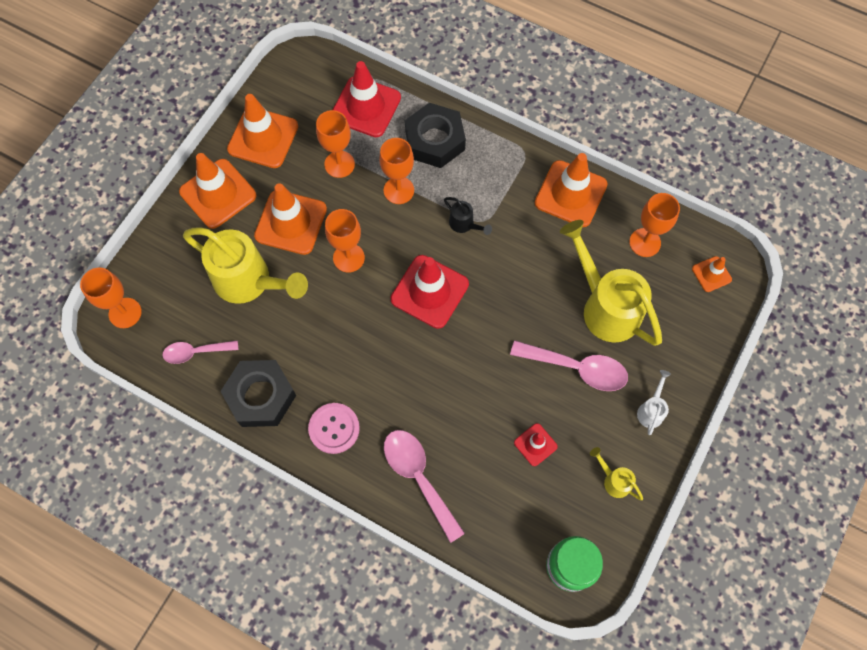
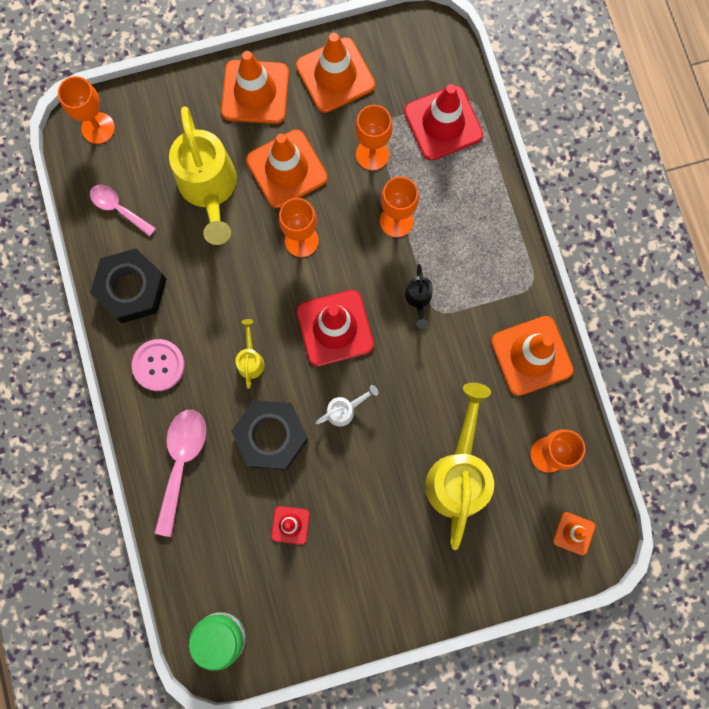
camera: 45 degrees right, 10 degrees up
black nut [405,103,466,168] -> black nut moved to [231,400,308,470]
pink spoon [510,340,628,391] -> none
yellow watering can [590,447,643,500] -> yellow watering can moved to [235,319,265,389]
white watering can [637,370,671,435] -> white watering can moved to [316,385,378,427]

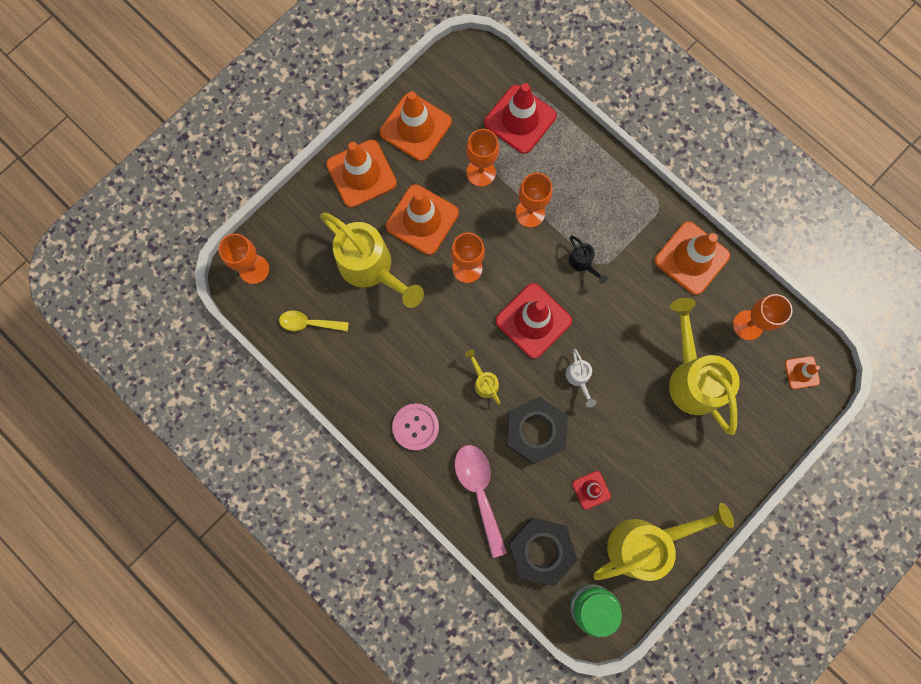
camera: 30 degrees left, 0 degrees up
pink spoon [90,185,156,237] -> yellow spoon [279,310,349,331]
black nut [90,248,166,323] -> black nut moved to [509,517,578,587]
white watering can [316,385,378,427] -> white watering can turned 135 degrees clockwise [566,349,596,407]
none -> yellow watering can [593,503,734,581]

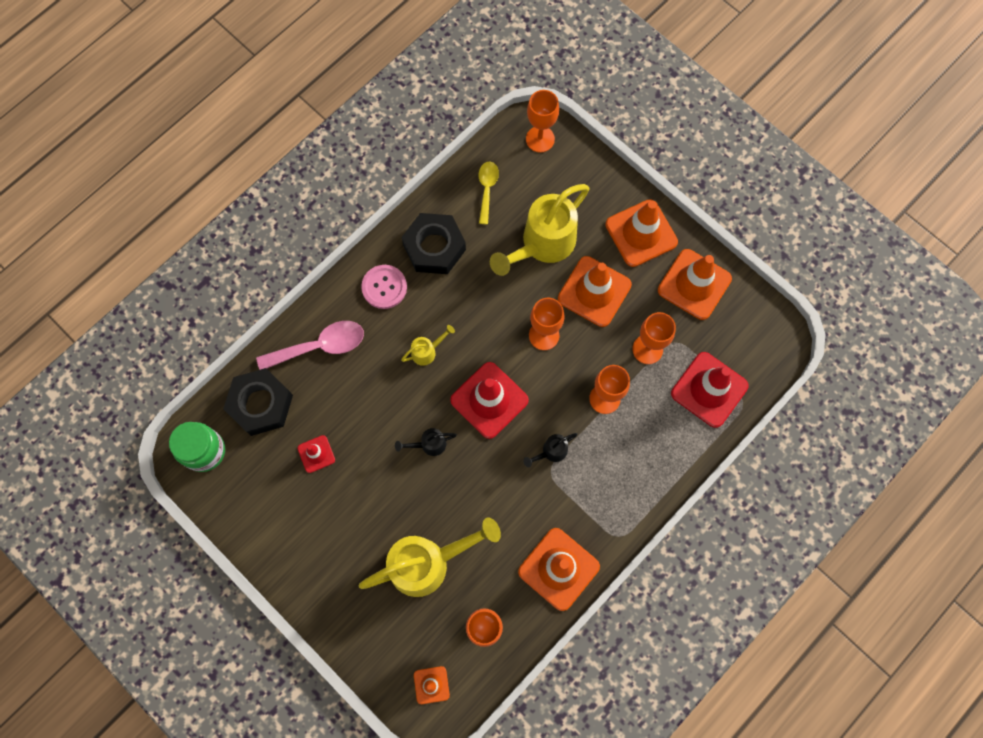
camera: 90 degrees right, 5 degrees down
black nut [506,396,568,464] -> black nut moved to [401,213,466,274]
white watering can [566,349,596,407] -> black watering can [395,428,457,456]
yellow watering can [593,503,734,581] -> none

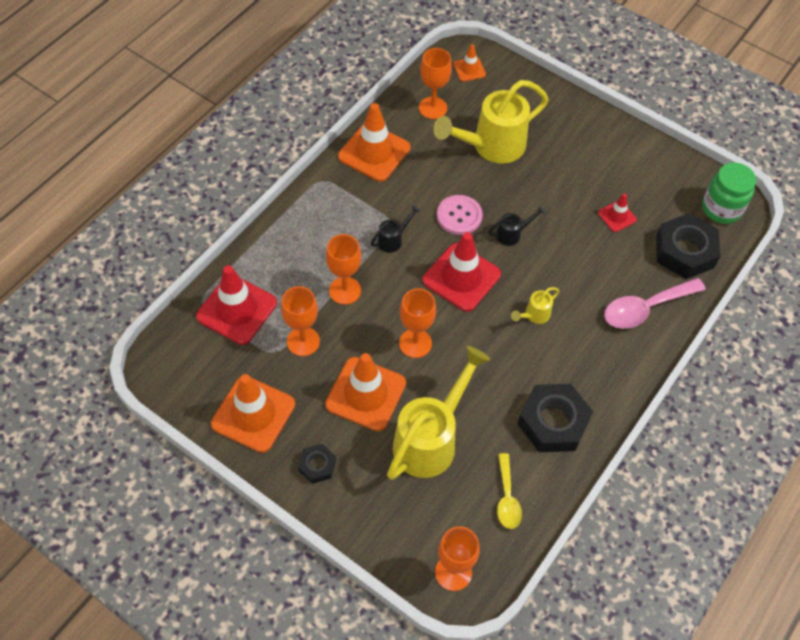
camera: 170 degrees right, 15 degrees down
pink button [361,265,407,309] -> pink button moved to [437,195,483,235]
orange traffic cone [605,199,678,267] -> black nut [298,444,336,484]

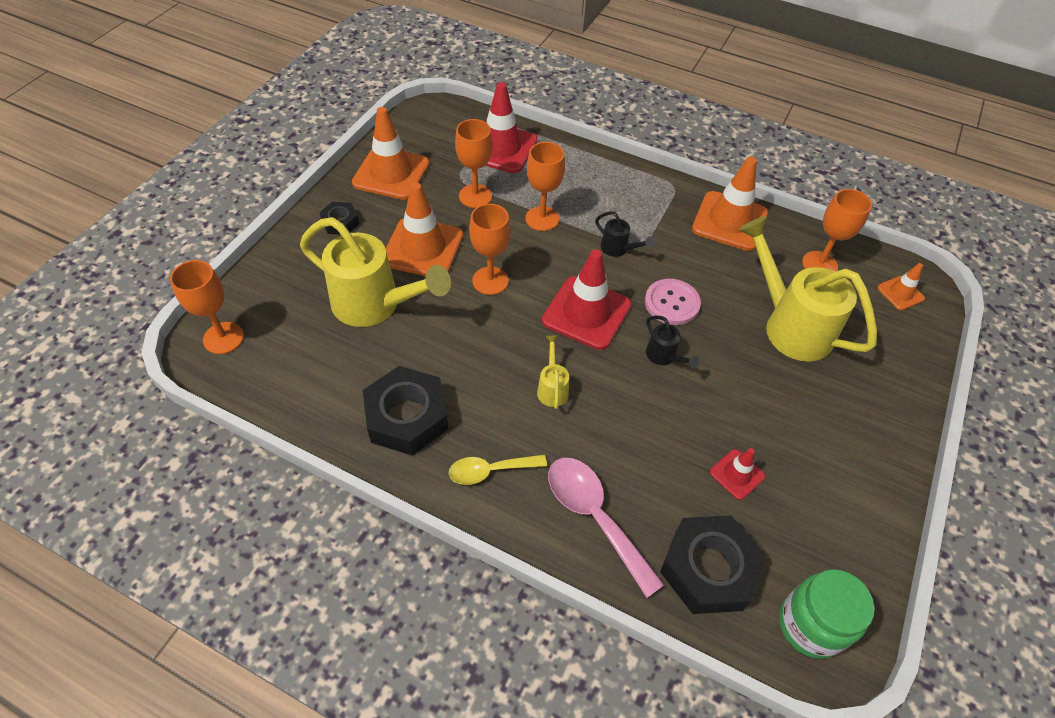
camera: 80 degrees right, 5 degrees down
yellow spoon [497,453,522,529] -> yellow spoon moved to [449,455,547,485]
yellow watering can [511,287,560,324] -> yellow watering can turned 45 degrees clockwise [537,335,569,409]

